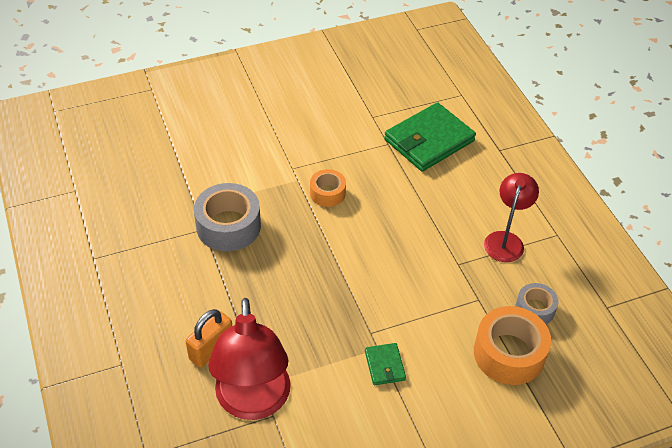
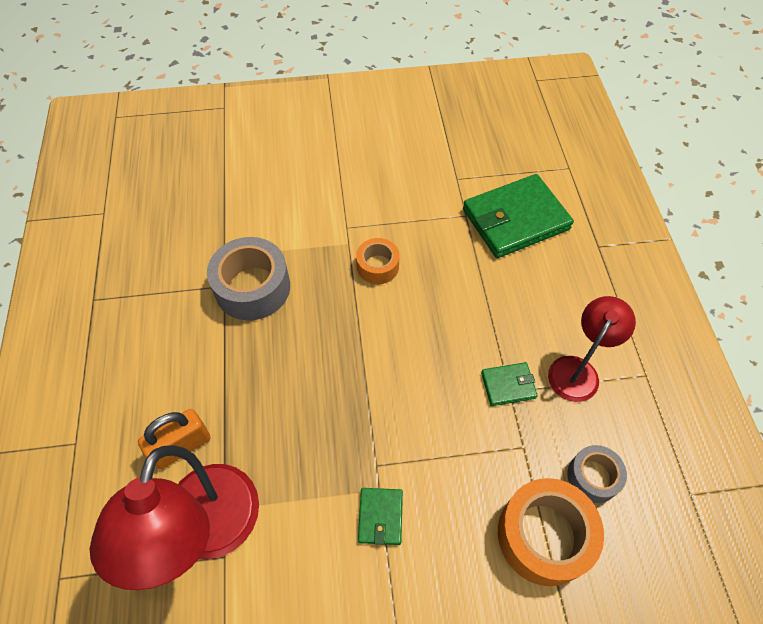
camera: 15 degrees right, 10 degrees up
none -> green wallet [481,362,538,406]

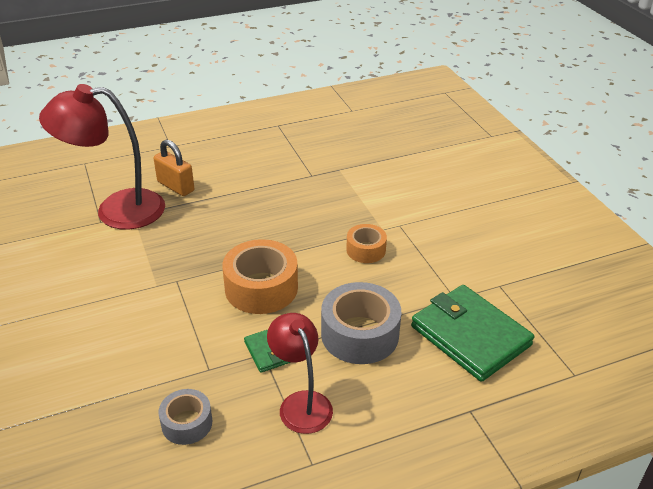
camera: 75 degrees right, 20 degrees down
grey tape [207,237,290,320] -> grey tape moved to [321,282,401,364]
green wallet [358,488,403,545] -> none
orange tape [498,478,604,586] -> orange tape moved to [222,239,298,314]
red lamp [548,296,636,402] -> red lamp turned 135 degrees counterclockwise [267,313,333,434]

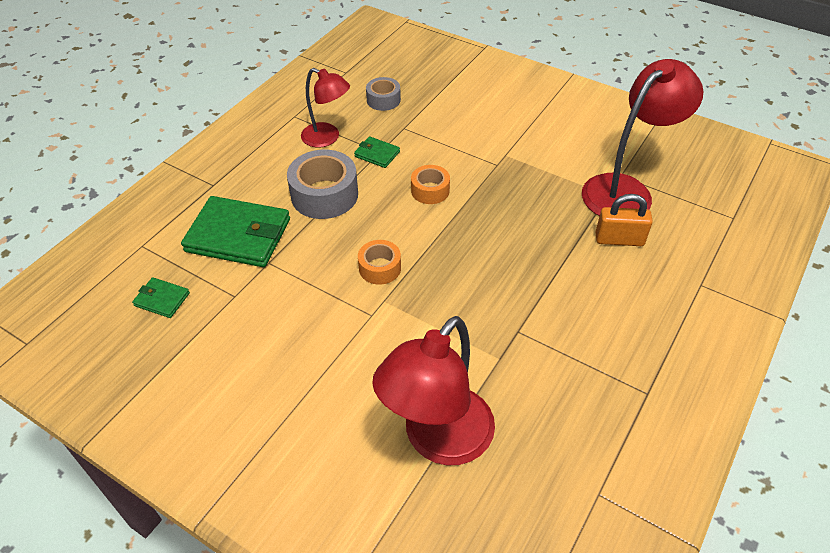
camera: 145 degrees right, 10 degrees up
orange tape [222,239,298,314] -> orange tape [411,165,450,204], size x0.58
none -> green wallet [132,277,190,318]
none -> red lamp [372,316,495,466]

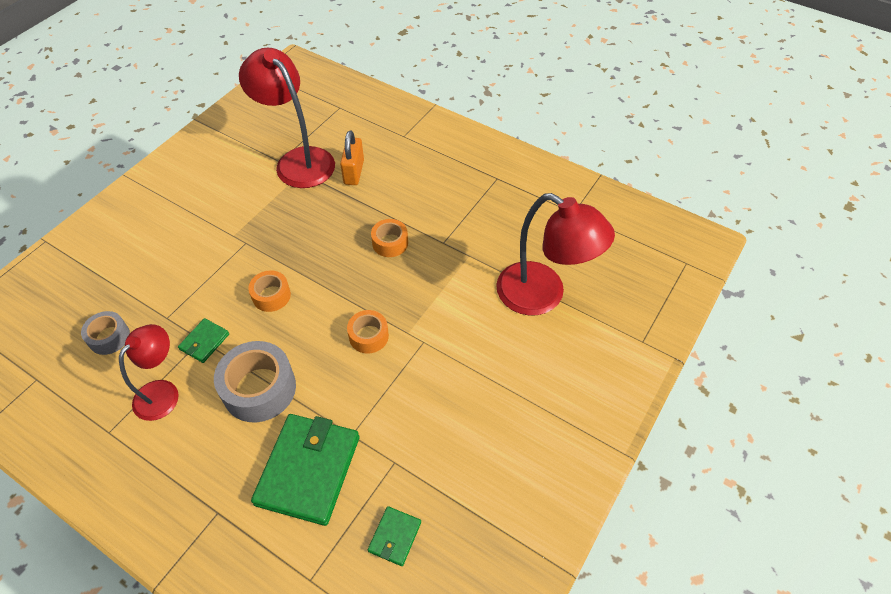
camera: 90 degrees left, 5 degrees up
none -> orange tape [371,219,408,257]

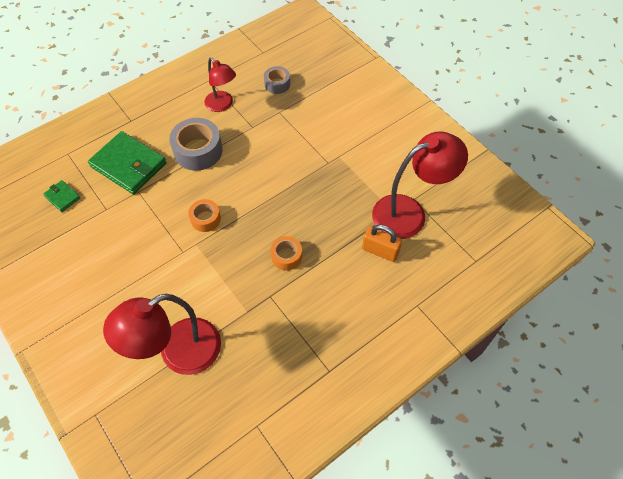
camera: 110 degrees right, 5 degrees up
green wallet [178,318,229,363] -> none
orange tape [248,271,291,312] -> none

